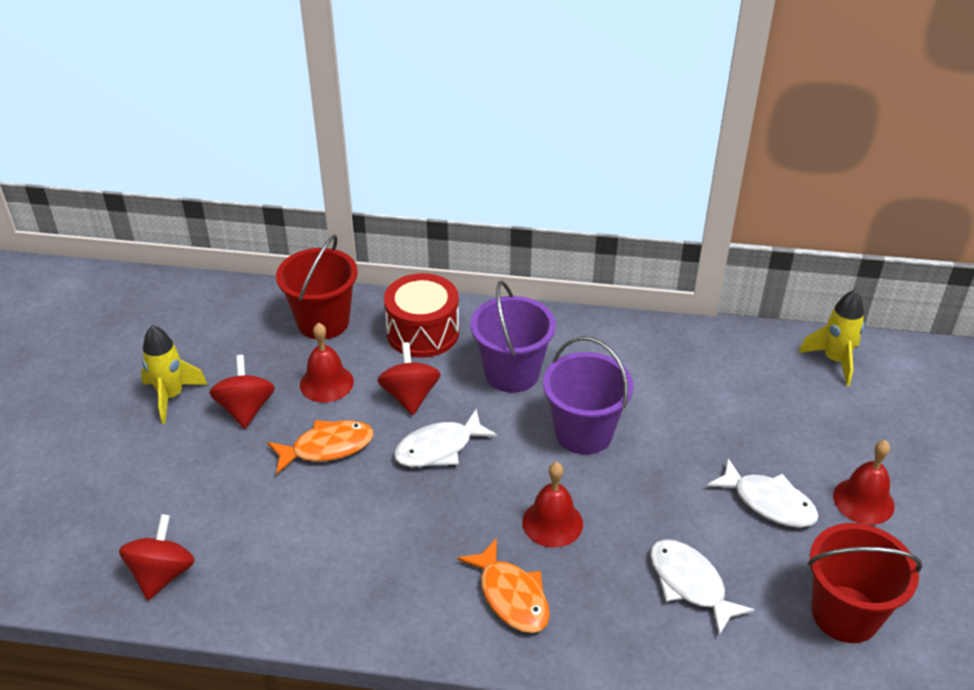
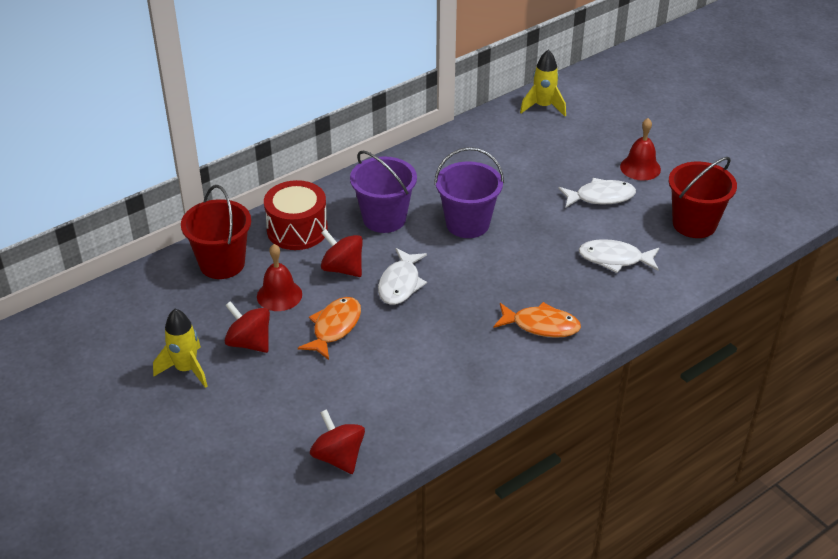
camera: 45 degrees left, 0 degrees up
red bell [522,462,583,548] -> none

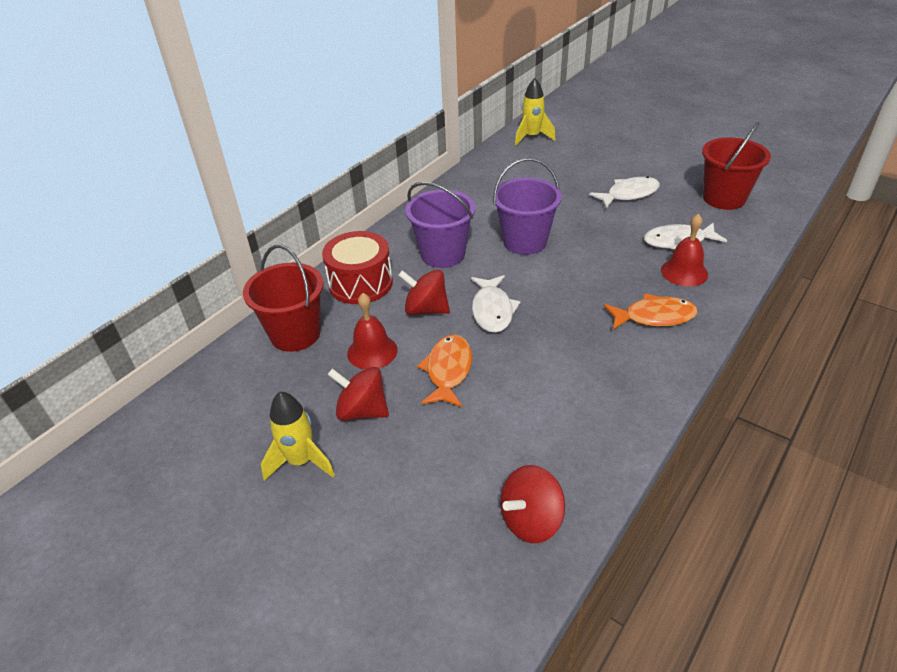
camera: 15 degrees left, 0 degrees up
red spinning top [310,409,365,474] -> red spinning top turned 75 degrees counterclockwise [500,465,565,543]
red bell [620,118,661,181] -> red bell moved to [661,213,708,287]

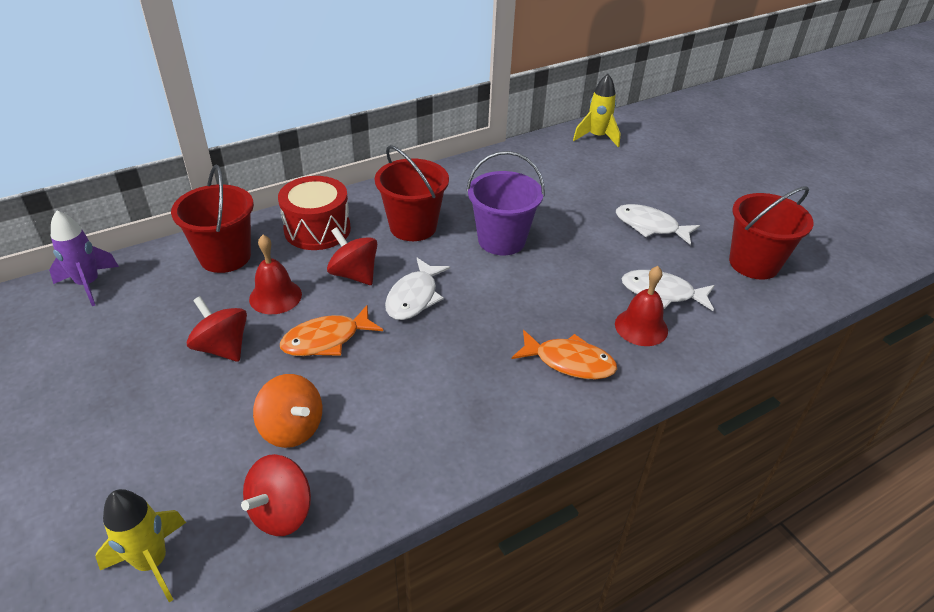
camera: 20 degrees right, 0 degrees up
yellow rocket [261,391,335,481] -> yellow rocket moved to [95,489,186,602]
purple bucket [405,182,475,268] -> red bucket [375,145,449,241]
orange fish [417,334,472,407] -> orange fish turned 150 degrees counterclockwise [280,305,383,356]
red spinning top [500,465,565,543] -> red spinning top turned 45 degrees counterclockwise [241,454,311,536]
white fish [589,176,660,209] -> white fish turned 150 degrees counterclockwise [616,204,700,245]
none -> purple rocket [49,211,119,306]
none -> orange spinning top [253,374,322,448]

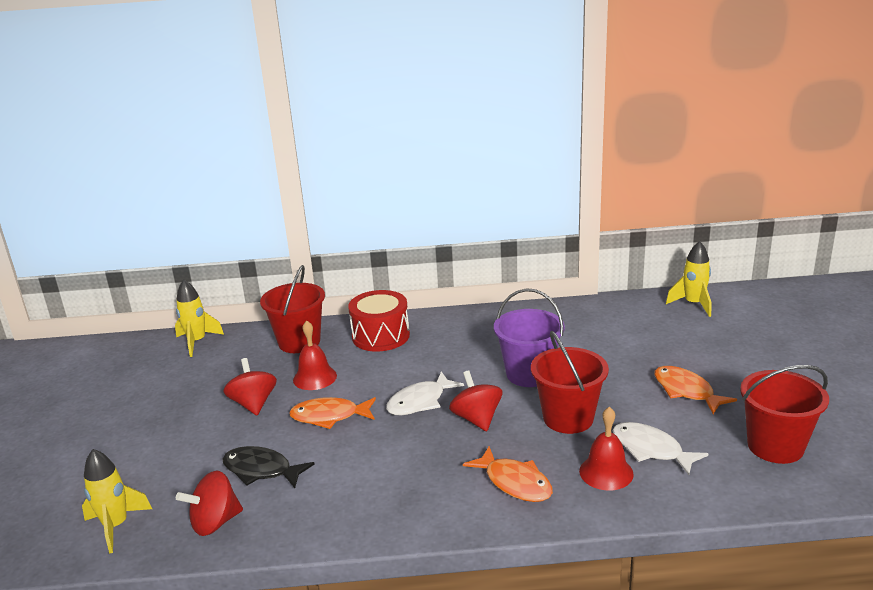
camera: 30 degrees right, 15 degrees down
purple rocket [49,211,119,306] -> yellow rocket [175,279,224,357]
orange spinning top [253,374,322,448] -> black fish [222,446,314,488]
red spinning top [327,227,377,285] -> red spinning top moved to [449,370,502,431]
red bucket [375,145,449,241] -> red bucket moved to [531,331,609,434]
white fish [616,204,700,245] -> orange fish [654,366,737,414]

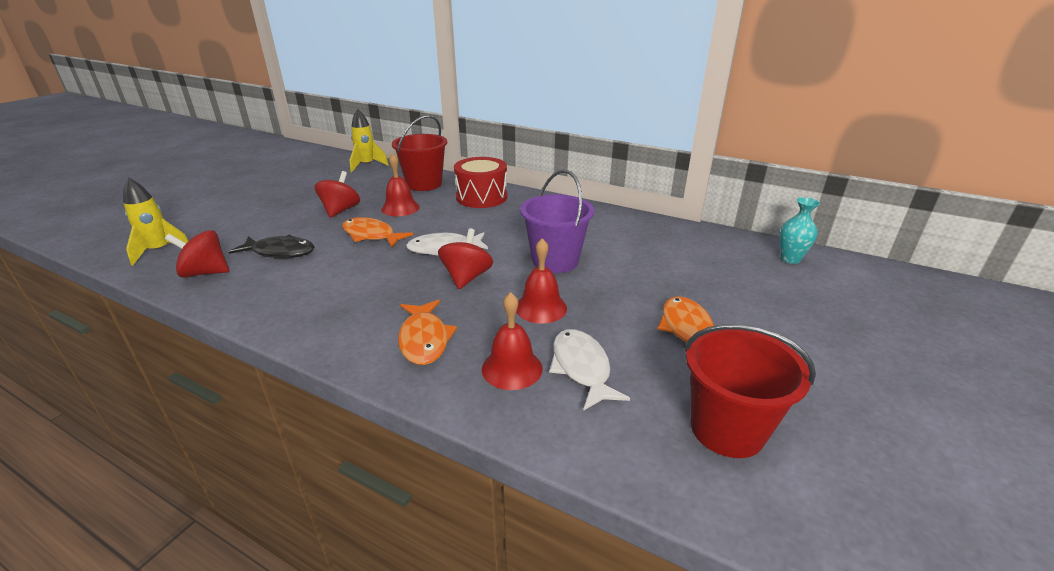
camera: 30 degrees right, 5 degrees up
black fish [222,446,314,488] -> black fish turned 135 degrees clockwise [229,234,315,258]
red bucket [531,331,609,434] -> red bell [516,238,567,324]
yellow rocket [666,241,711,317] -> turquoise vase [780,197,820,264]

